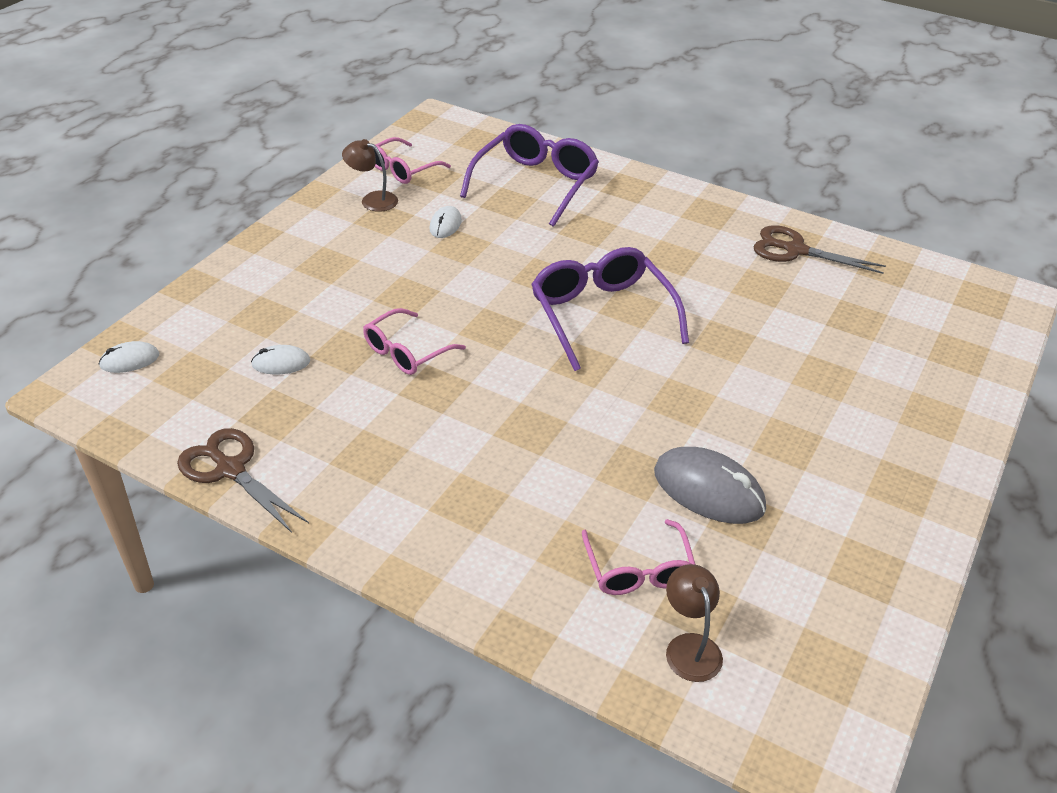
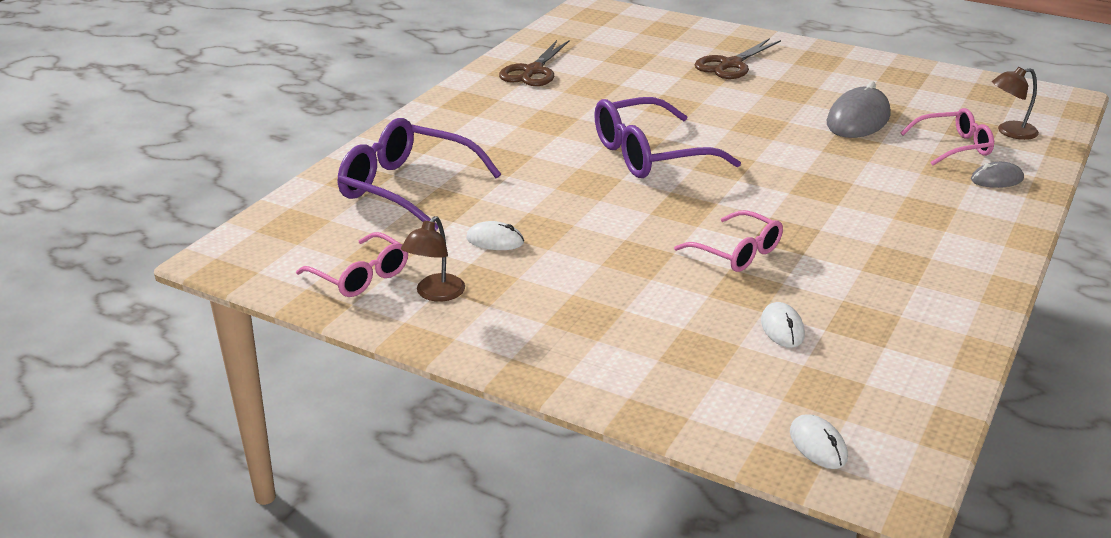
camera: 90 degrees left, 10 degrees down
brown scissors [177,428,309,533] -> brown scissors moved to [694,38,781,79]
none -> grey mouse [971,162,1024,188]

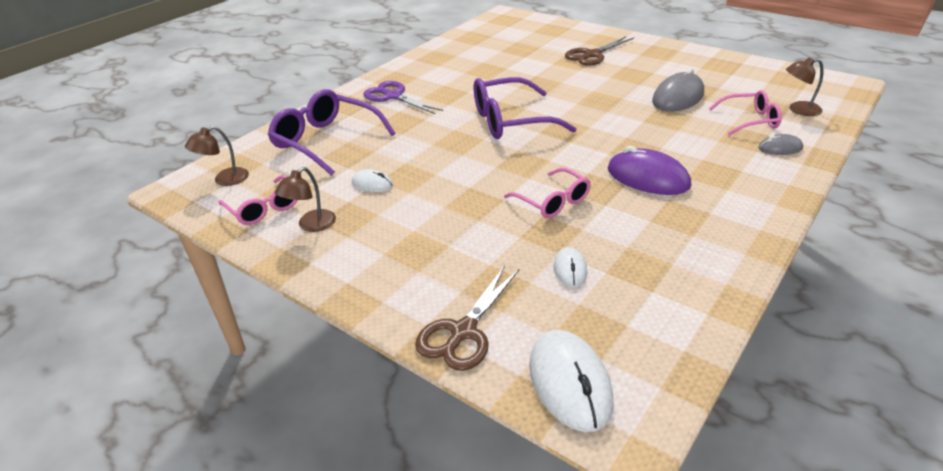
camera: 10 degrees right, 5 degrees up
brown scissors [499,40,569,86] -> brown scissors moved to [415,265,520,371]
white mouse [790,414,848,469] -> white mouse [529,330,613,432], size x1.86
none -> brown lamp [185,126,249,186]
none -> purple scissors [363,81,443,114]
none -> purple mouse [608,146,691,195]

